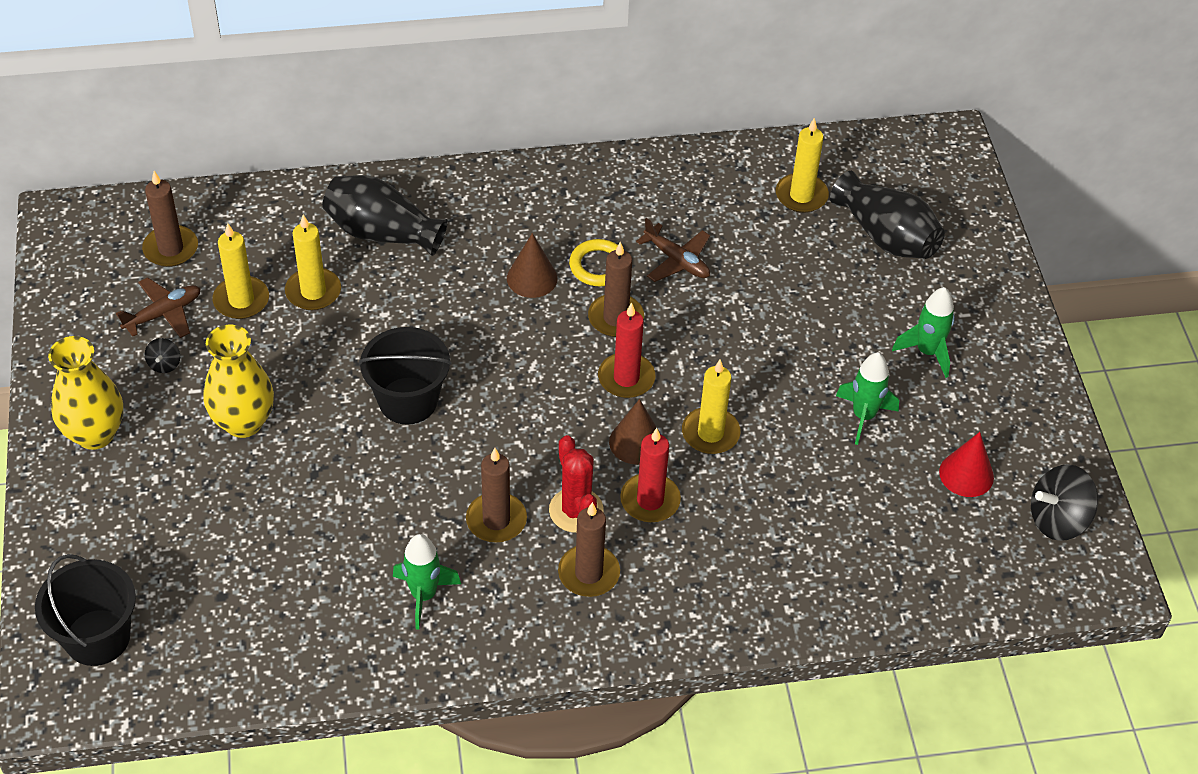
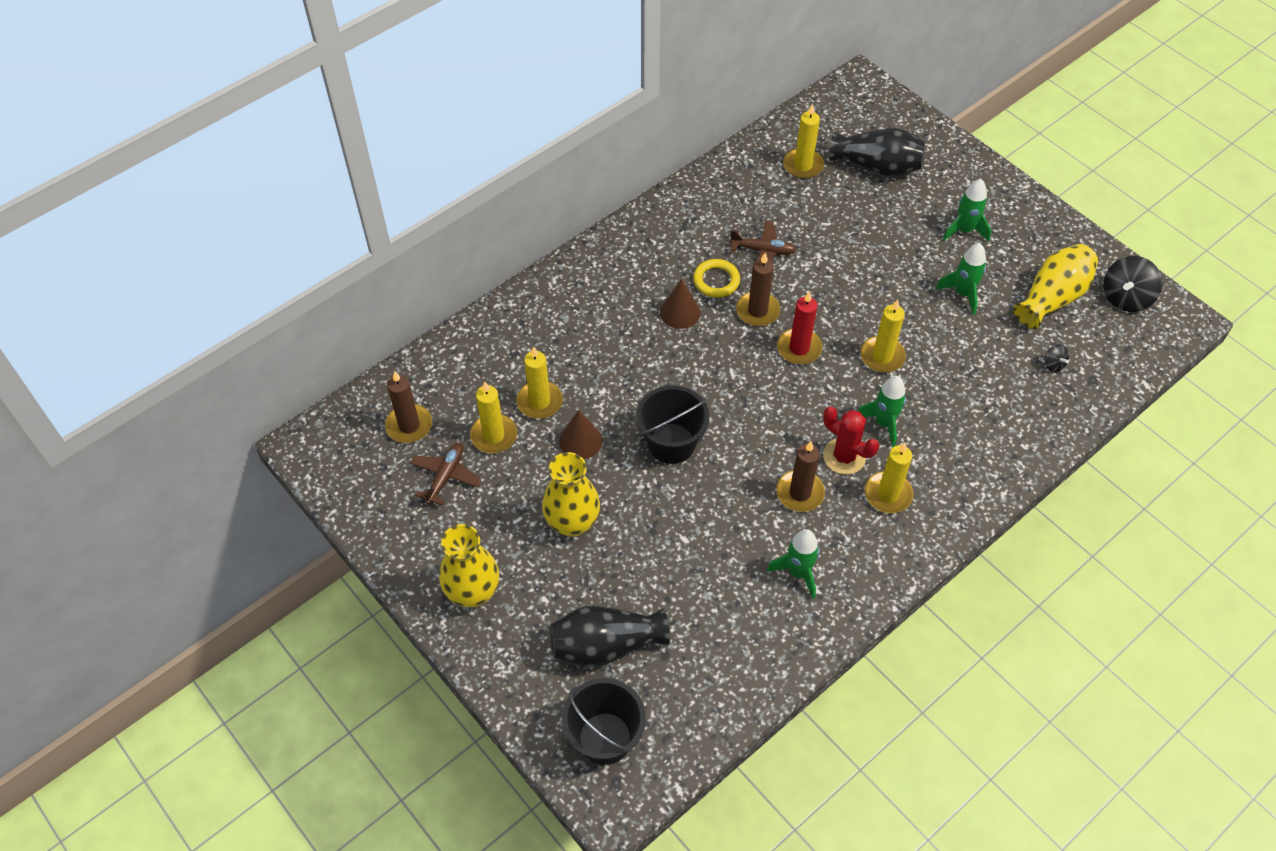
camera: 30 degrees left, 5 degrees up
black spinning top [145,338,180,373] -> black spinning top moved to [1045,344,1069,372]
black vase [322,175,448,256] -> black vase moved to [550,606,670,667]
brown candle [558,502,620,597] -> yellow candle [865,443,913,513]
brown cone [609,399,661,465] -> brown cone moved to [559,410,602,459]
red candle [620,428,681,522] -> green rocket [858,376,906,448]
red cone [939,432,994,497] -> yellow vase [1013,244,1098,329]

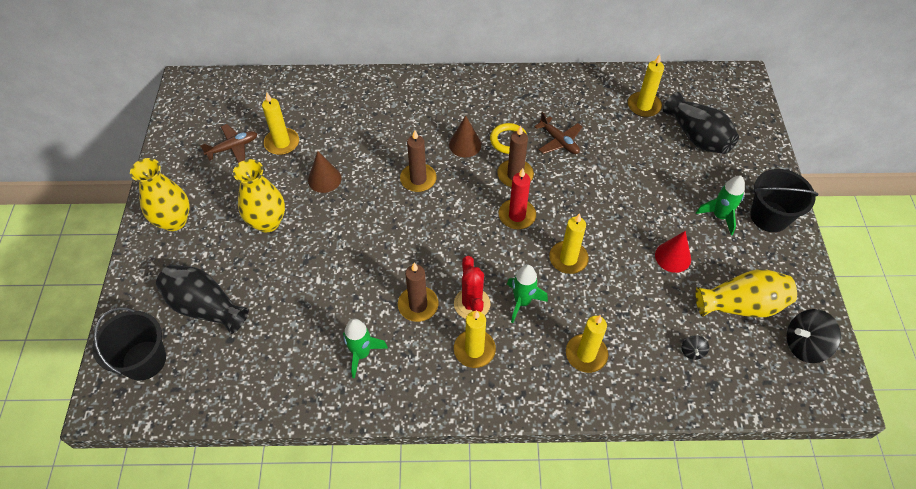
camera: 40 degrees right, 0 degrees up
brown candle [385,371,432,443] -> brown candle moved to [400,130,437,192]
yellow candle [517,346,563,419] -> yellow candle moved to [566,315,608,373]
black bucket [636,385,710,464] -> black bucket moved to [750,169,818,232]
green rocket [936,243,986,315] -> red cone [655,231,691,273]

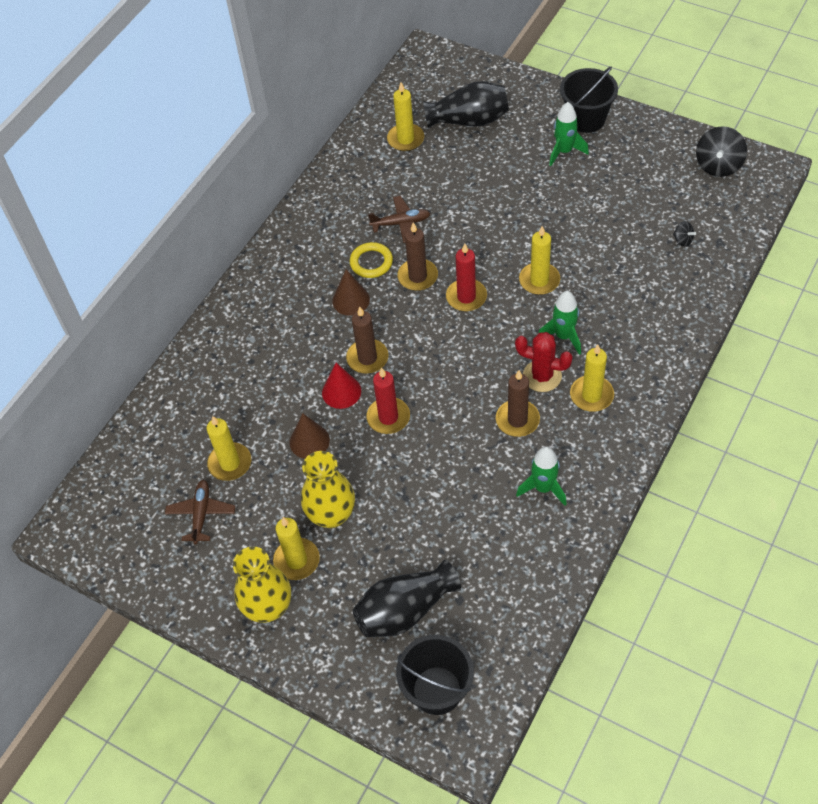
camera: 55 degrees left, 0 degrees up
yellow candle [566,315,608,373] -> yellow candle moved to [273,517,320,580]
red cone [655,231,691,273] -> red cone moved to [322,363,361,409]
yellow vase [695,269,797,317] -> none
none -> red candle [366,368,410,434]

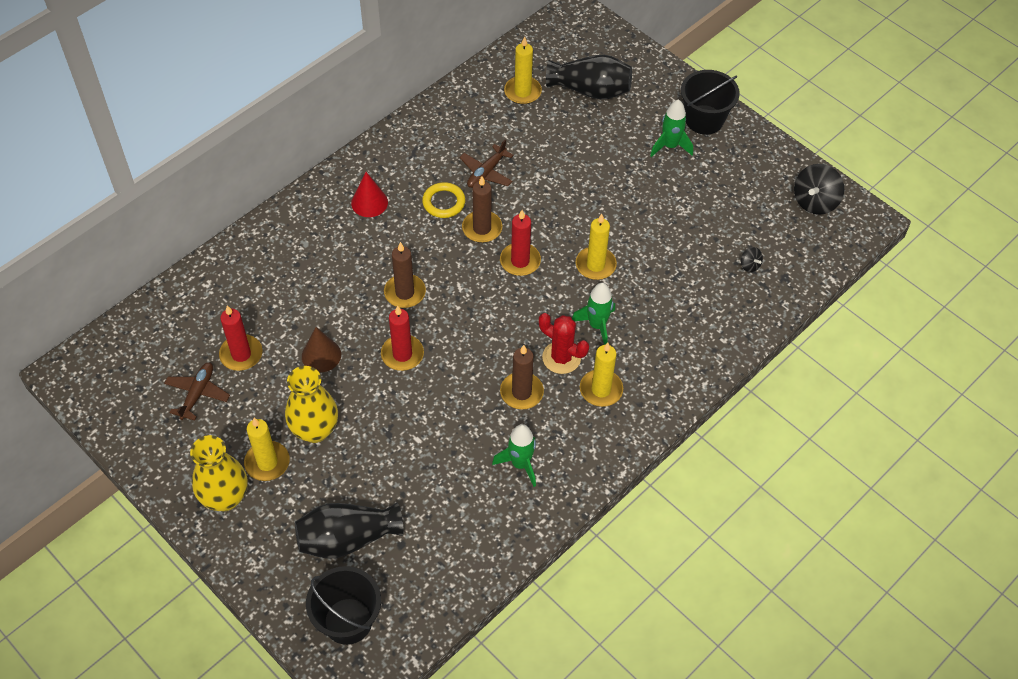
camera: 10 degrees right, 0 degrees up
yellow candle [207,416,251,481] -> red candle [219,305,263,371]
red cone [322,363,361,409] -> red cone moved to [351,172,388,217]
brown cone [332,269,370,316] -> none
brown plane [368,196,430,243] -> brown plane turned 120 degrees clockwise [459,139,514,188]

